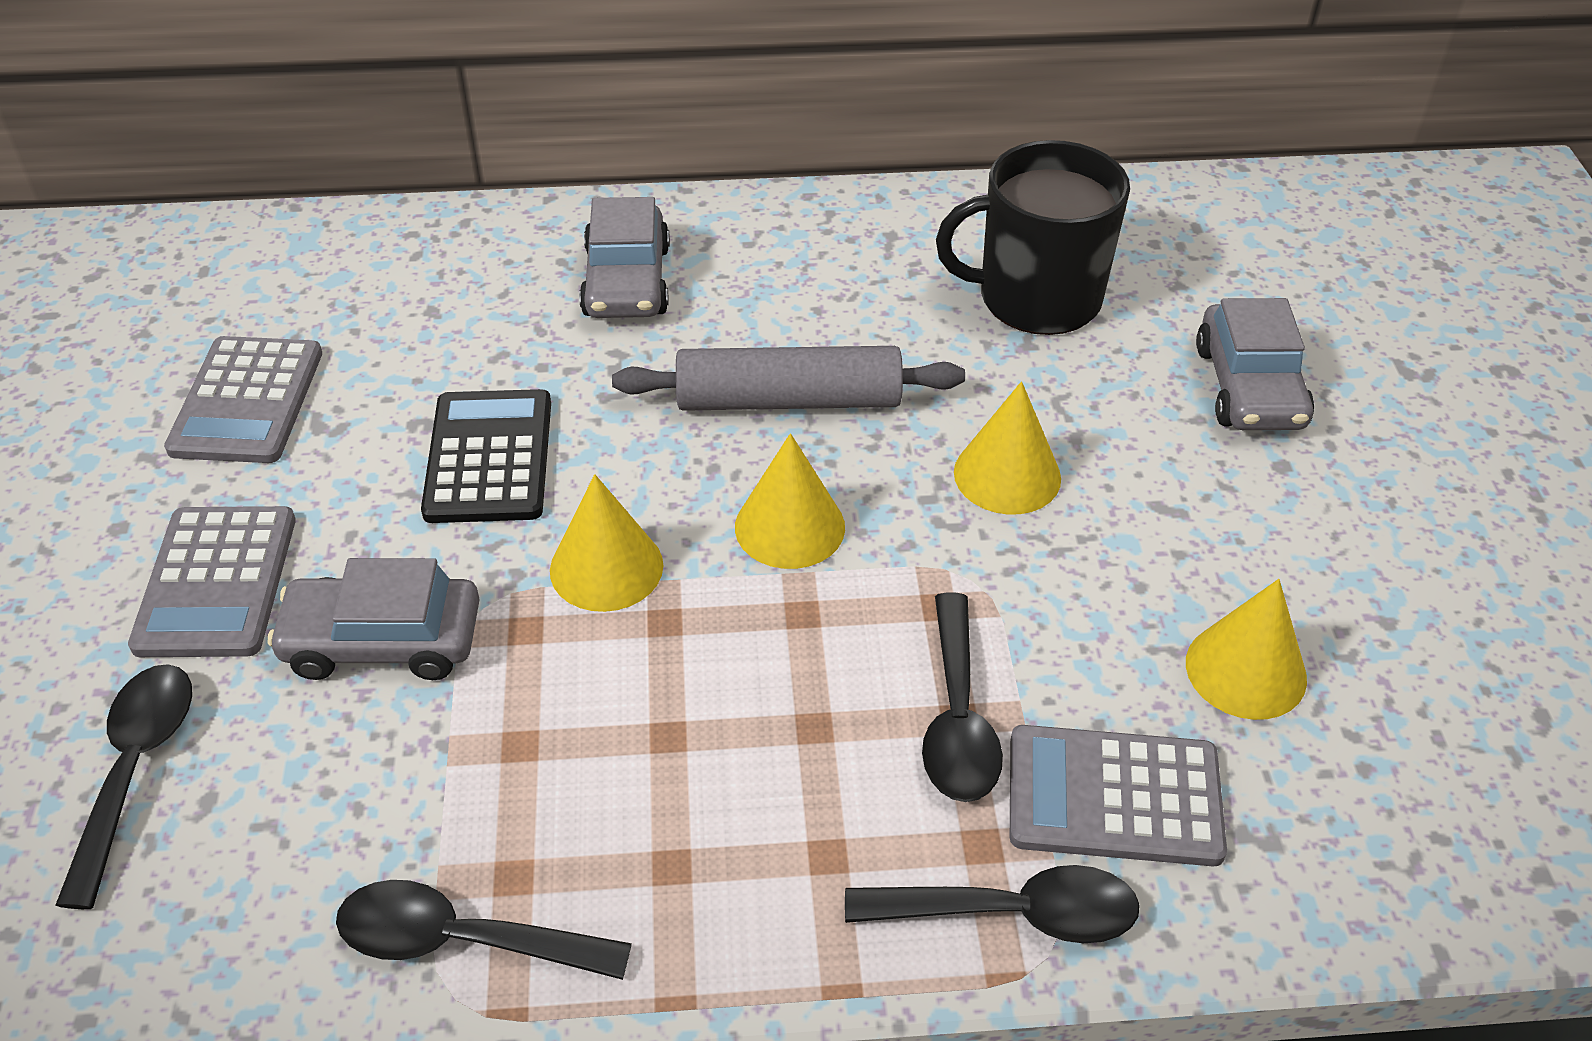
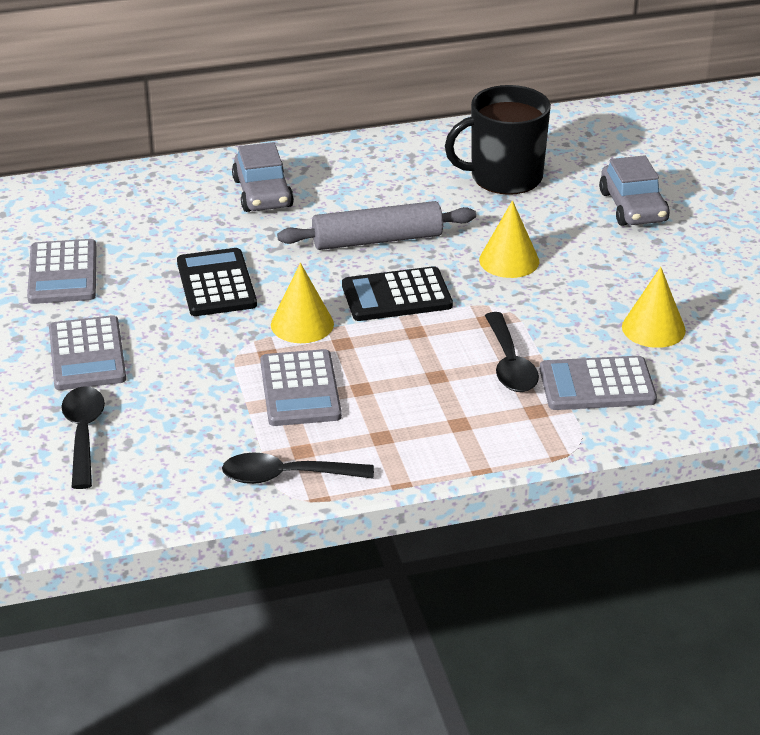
camera: 10 degrees left, 10 degrees down
grey car [268,558,480,680] -> none
yellow cone [735,433,845,569] -> black calculator [342,266,453,321]
black spoon [845,865,1140,943] -> none
none -> grey calculator [260,349,342,426]

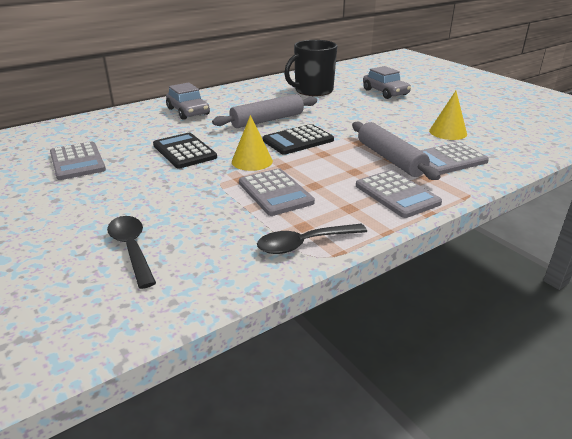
camera: 20 degrees left, 5 degrees down
grey calculator [49,315,126,390] -> grey calculator moved to [356,170,442,218]
yellow cone [479,200,539,278] -> none
black spoon [485,312,539,392] -> grey rolling pin [352,122,441,180]

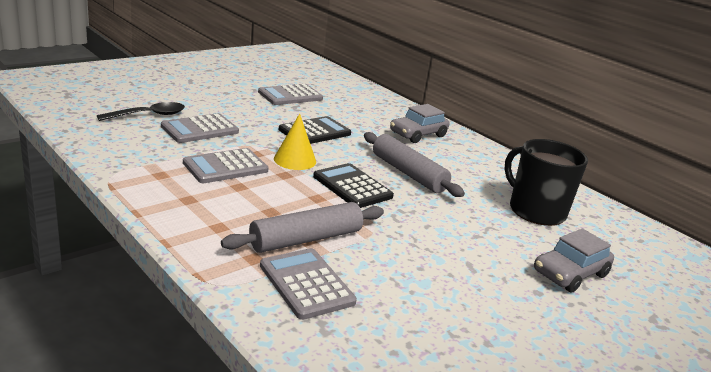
camera: 80 degrees right, 5 degrees down
black spoon [257,224,367,254] -> none
grey calculator [356,170,442,218] -> grey calculator moved to [161,113,239,143]
yellow cone [429,91,467,140] -> none

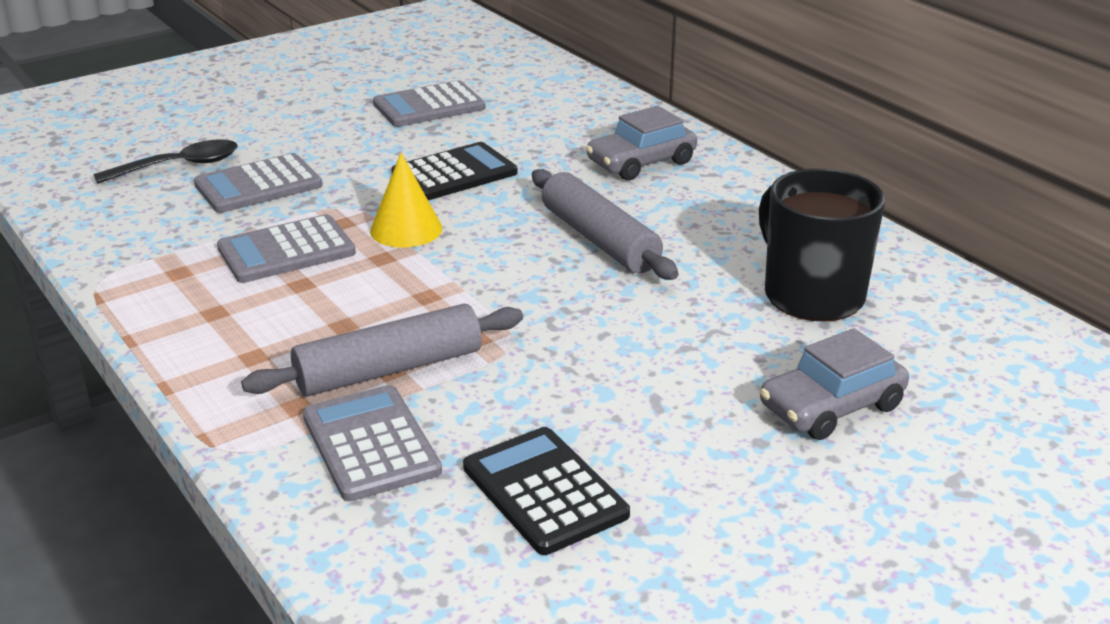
camera: 10 degrees right, 5 degrees up
black calculator [313,163,394,208] -> black calculator moved to [463,427,630,555]

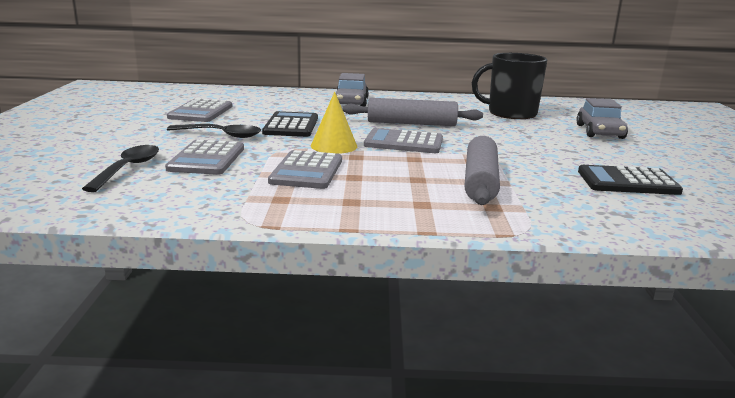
camera: 55 degrees left, 10 degrees down
grey calculator [303,385,442,501] -> grey calculator moved to [364,128,443,153]
none -> black spoon [167,124,261,138]

